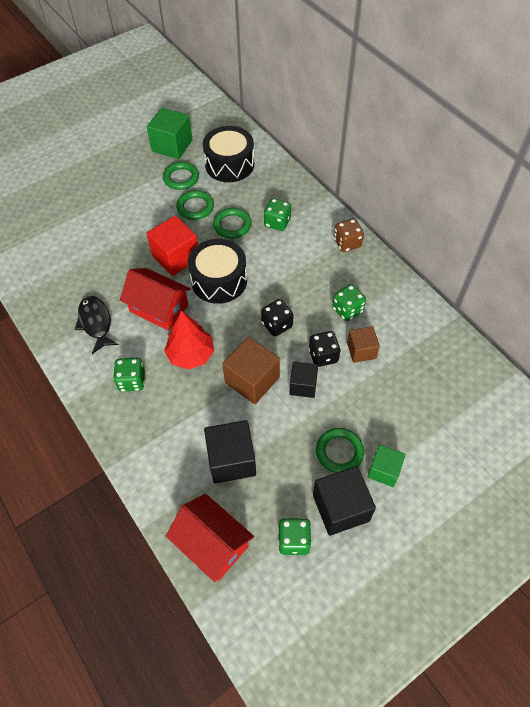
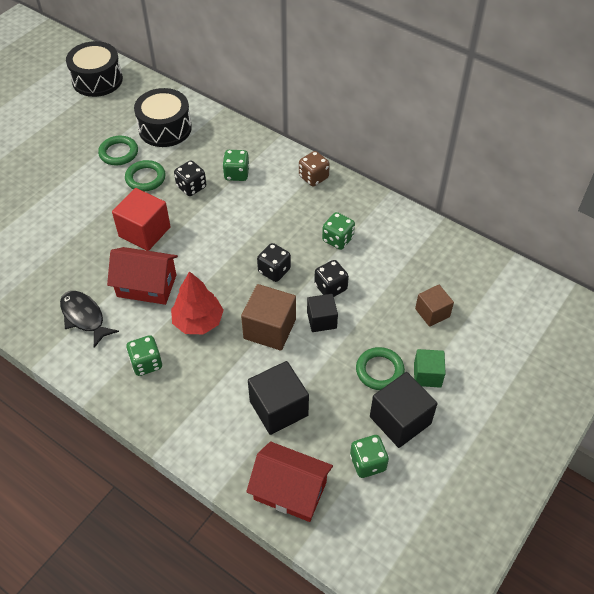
camera: 20 degrees left, 5 degrees down
green cube [147,107,193,159] -> none
black drum [188,239,247,304] -> black drum moved to [66,41,123,97]
green ring [213,208,252,239] -> black dice [174,160,206,196]
brown cube [347,326,380,363] -> brown cube moved to [415,285,454,327]

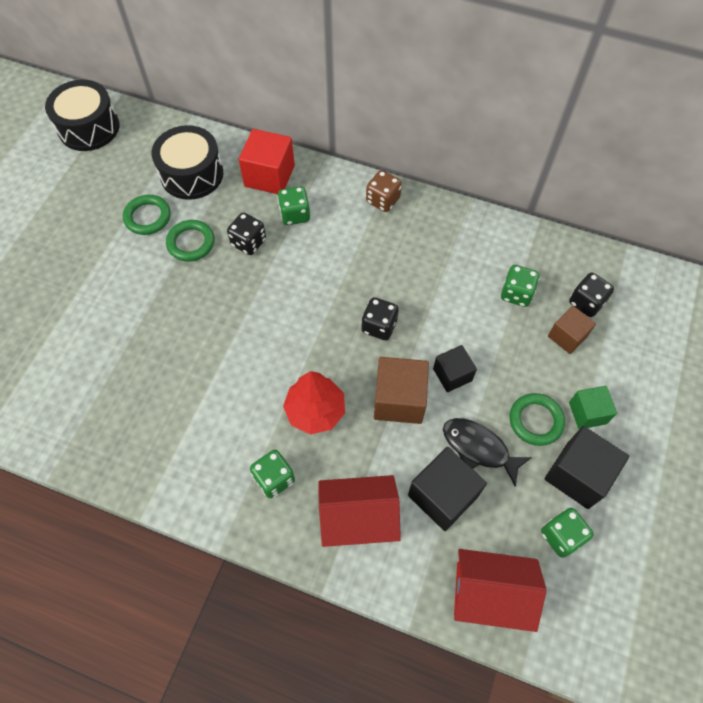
camera: 15 degrees left, 10 degrees up
black fish [60,291,119,348] -> black fish moved to [443,418,532,487]
red house [107,247,178,305] -> red house moved to [318,475,401,547]
red cube [112,188,171,251] -> red cube moved to [239,129,295,194]
black dice [314,260,349,297] -> black dice moved to [569,273,614,317]
green dice [322,212,355,250] -> green dice moved to [501,265,540,307]

